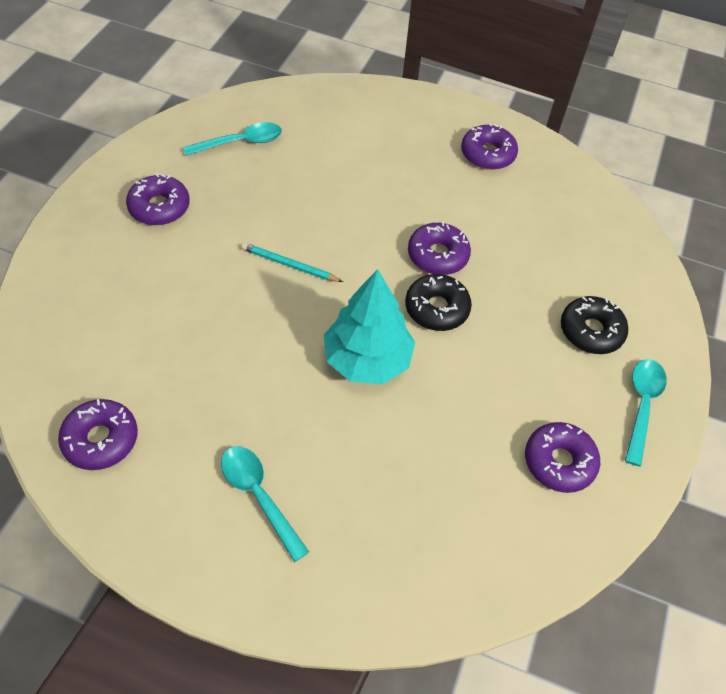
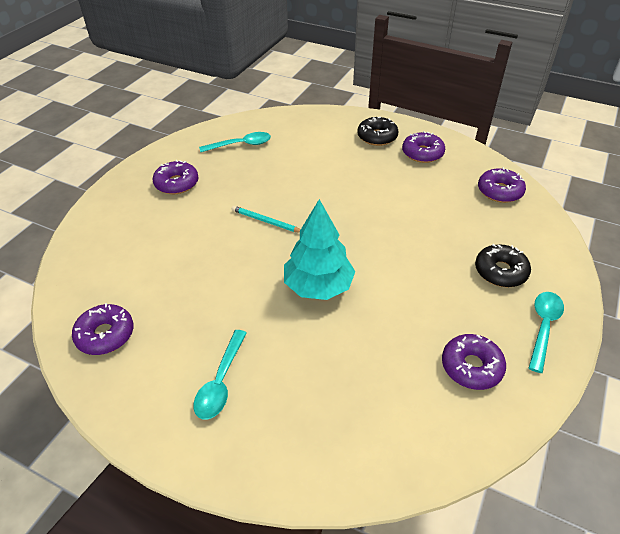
camera: 10 degrees right, 10 degrees down
turquoise spoon [221,446,309,562] -> turquoise spoon turned 135 degrees counterclockwise [193,330,247,420]
black donut [405,274,472,331] -> black donut moved to [357,117,398,146]
purple donut [408,222,471,275] -> purple donut moved to [478,167,526,203]

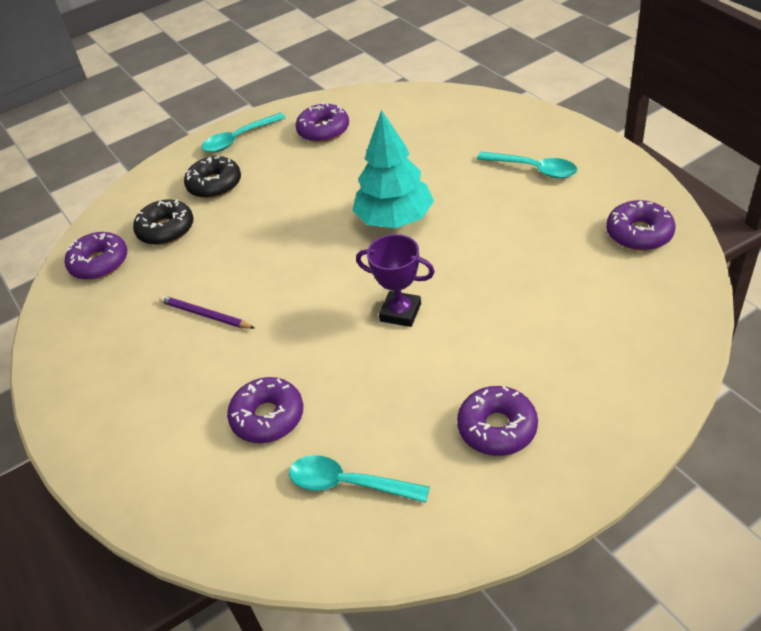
camera: 145 degrees left, 0 degrees up
turquoise spoon [193,330,247,420] -> turquoise spoon turned 75 degrees clockwise [477,152,577,178]
turquoise pencil [232,206,301,233] -> purple trophy [356,234,435,327]
black donut [357,117,398,146] -> black donut moved to [133,199,194,245]
purple donut [402,131,445,163] -> purple donut moved to [227,377,303,443]
none -> purple pencil [159,295,254,329]

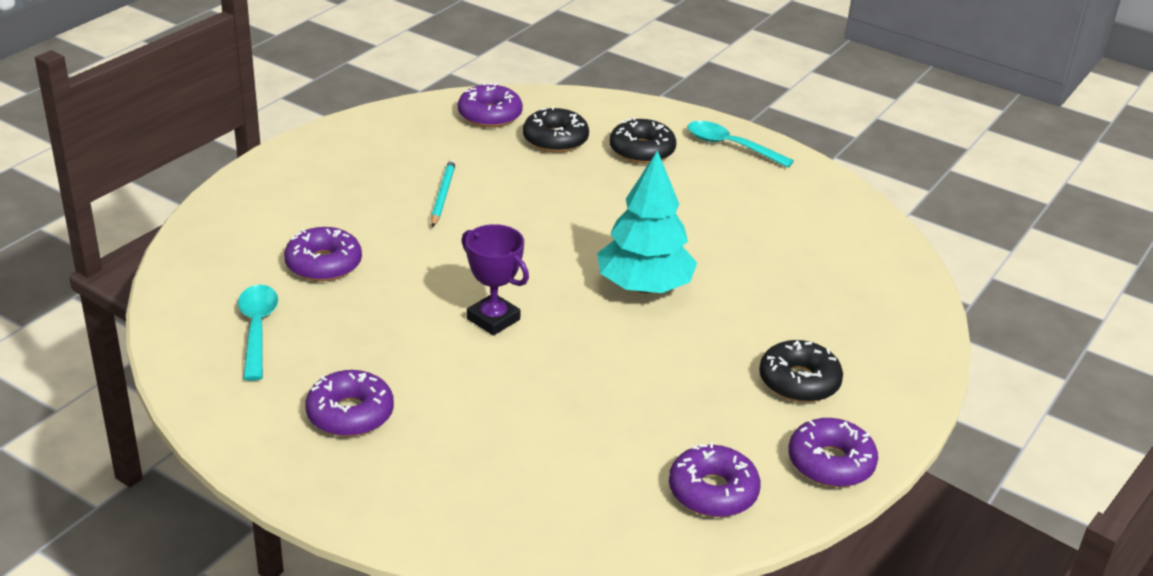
camera: 60 degrees right, 10 degrees down
purple pencil [159,295,254,329] -> turquoise pencil [431,159,456,227]
purple donut [296,102,349,143] -> purple donut moved to [788,418,878,487]
purple trophy [356,234,435,327] -> purple trophy turned 45 degrees counterclockwise [462,224,529,335]
turquoise spoon [477,152,577,178] -> black donut [759,340,843,403]

